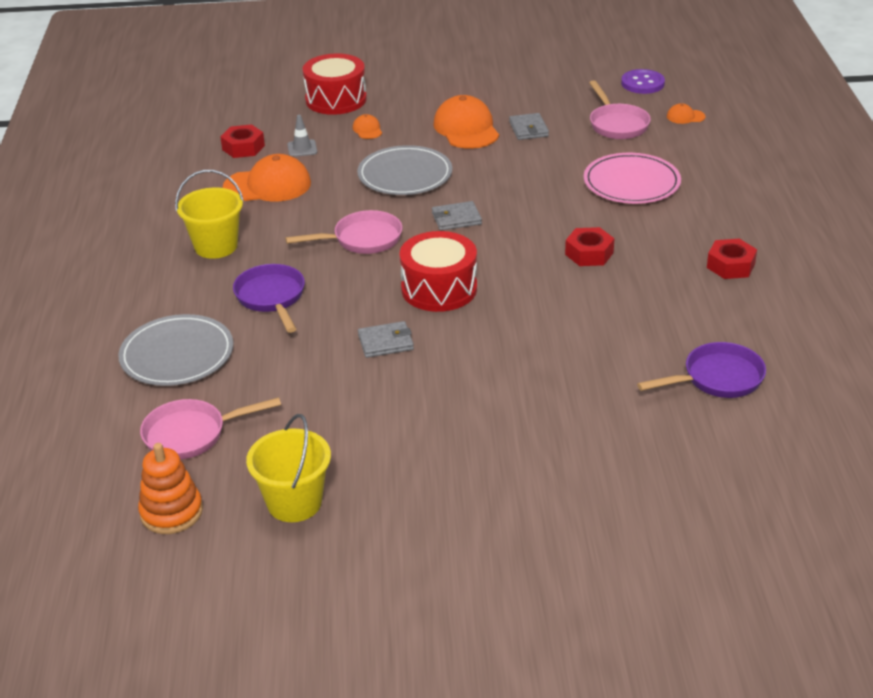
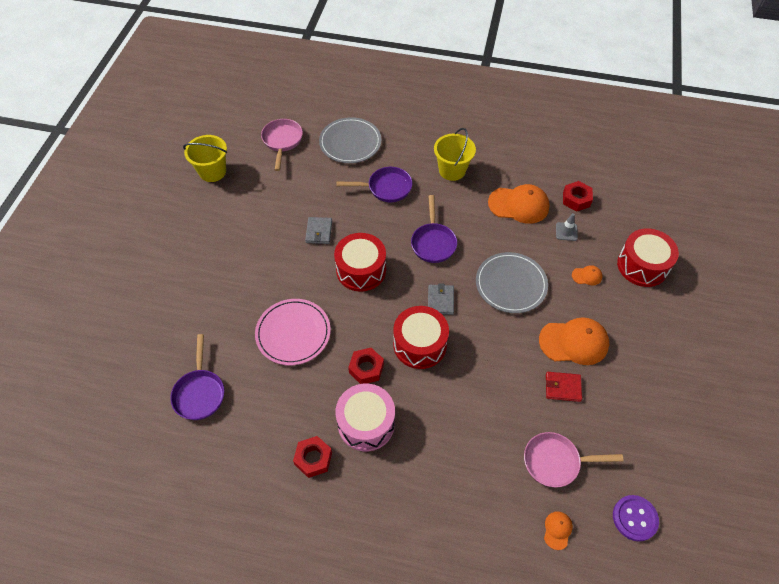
camera: 105 degrees right, 20 degrees up
orange stacking toy [138,443,203,534] -> none
orange cap [223,154,311,202] -> orange cap turned 90 degrees counterclockwise [488,184,550,224]
pink pan [285,210,402,254] -> purple pan [411,195,457,263]
grey wallet [509,113,549,140] -> red wallet [546,372,582,402]
pink plate [584,153,681,204] -> pink plate moved to [255,299,331,365]
none -> pink drum [335,384,395,451]
none -> red drum [393,306,449,369]

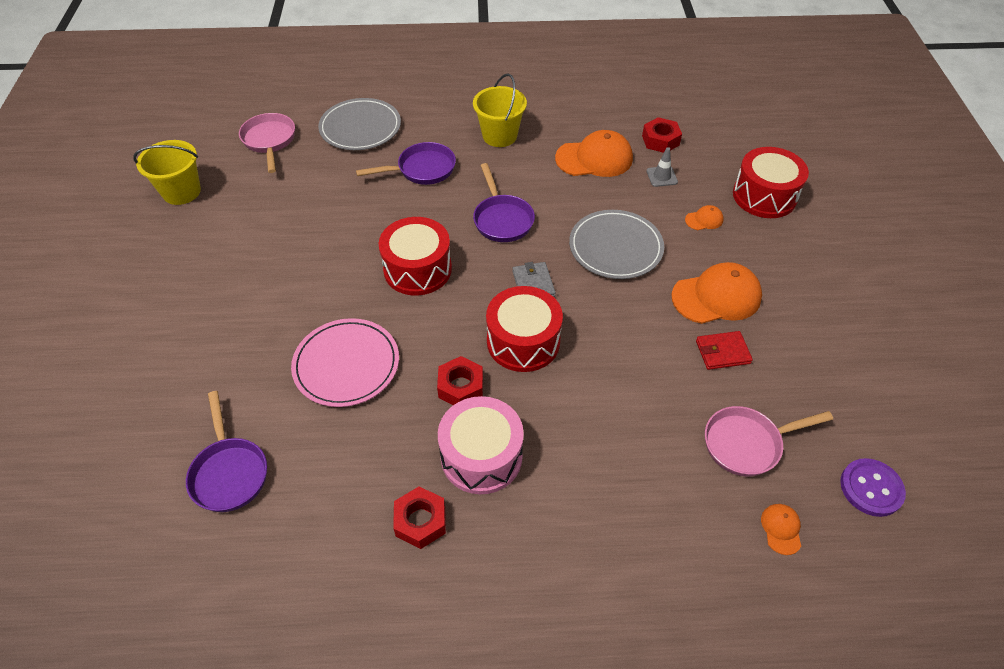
camera: 15 degrees left, 5 degrees down
grey wallet [305,217,332,244] -> none

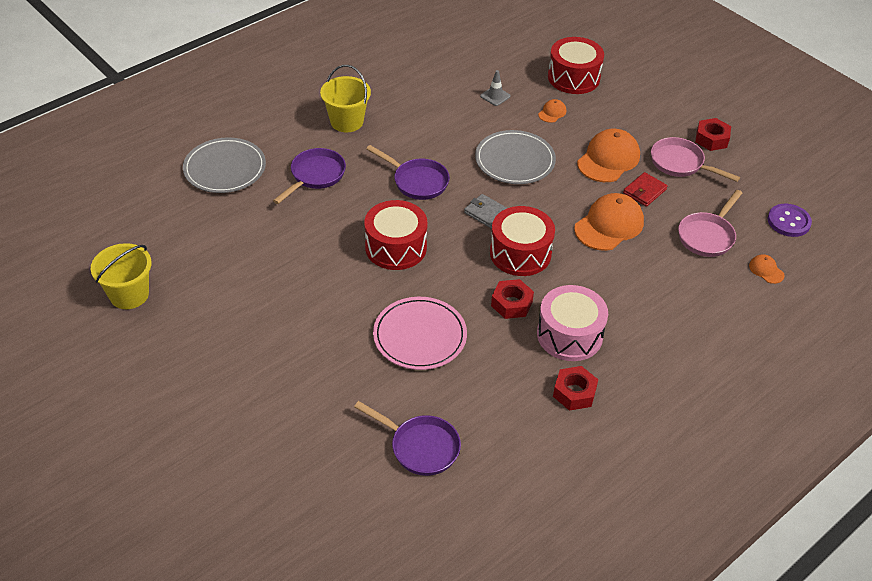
camera: 40 degrees left, 5 degrees down
pink pan [239,113,295,173] -> pink pan moved to [651,137,740,182]
orange cap [555,130,633,177] -> orange cap moved to [574,193,644,251]
red nut [642,117,682,153] -> red nut moved to [695,118,731,151]

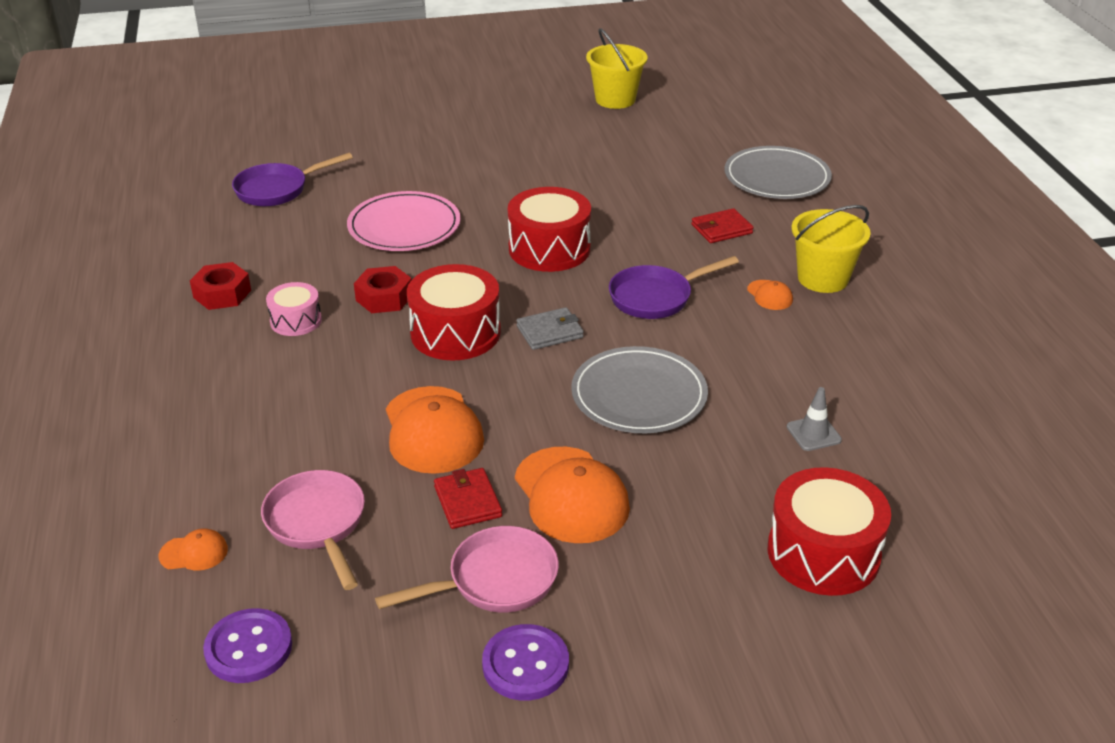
camera: 120 degrees right, 10 degrees down
purple pan [273,148,346,204] -> red wallet [691,208,754,243]
pink drum [537,285,608,361] -> pink drum [266,282,322,336], size x0.57
orange cap [538,99,566,123] -> orange cap moved to [747,280,793,310]
red nut [695,118,731,151] -> purple button [482,624,569,701]

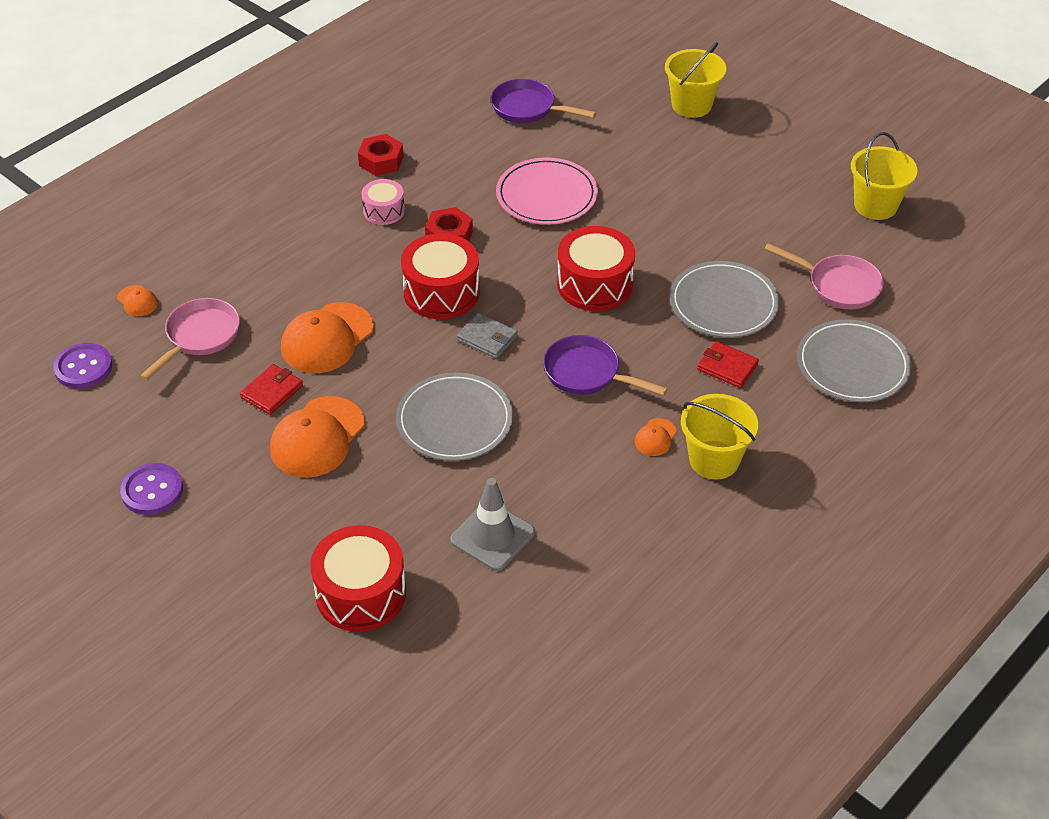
camera: 55 degrees right, 10 degrees up
pink pan [375,526,559,613] -> pink pan moved to [764,243,884,309]
grey traffic cone [787,387,842,451] -> grey traffic cone [450,478,535,571], size x1.72
none -> yellow bucket [665,42,726,118]
none -> grey plate [670,261,779,338]

